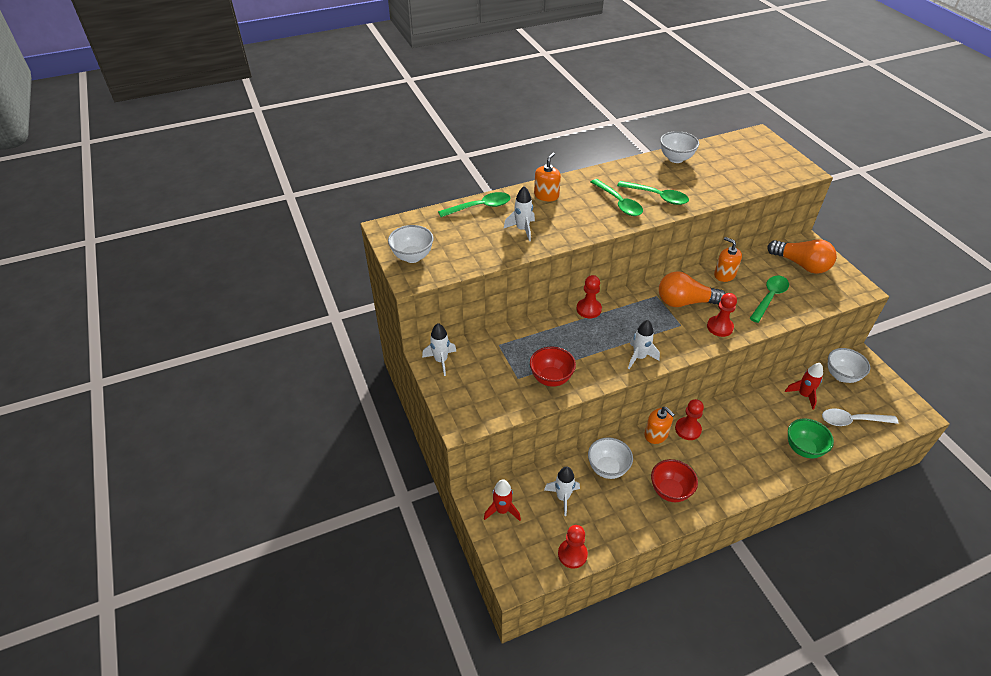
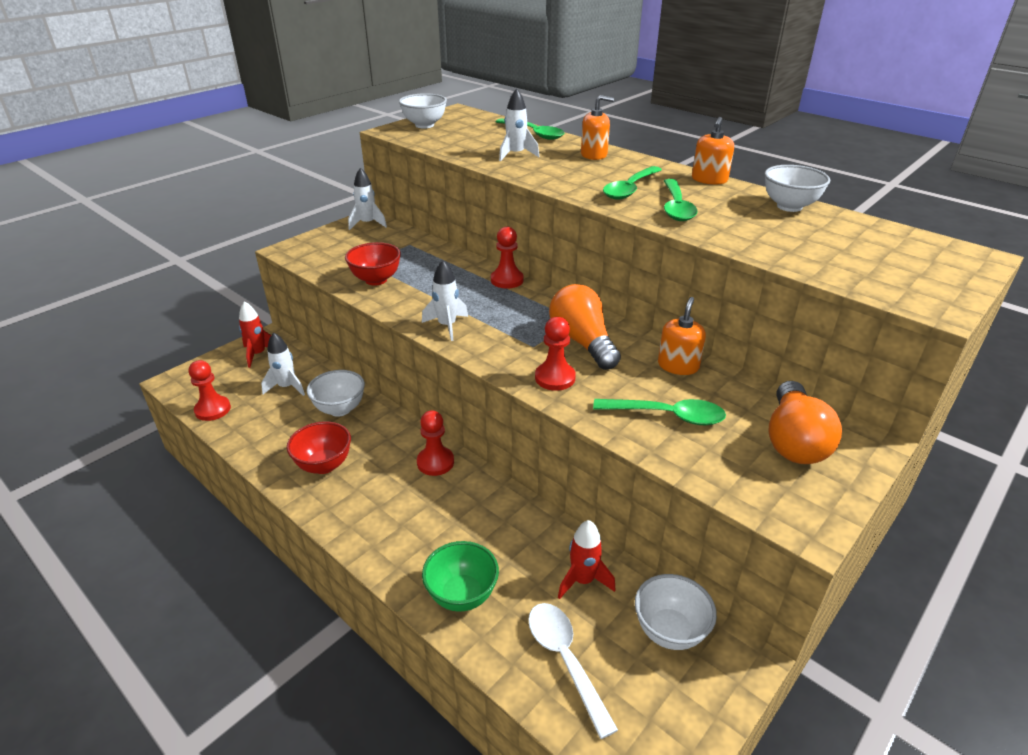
camera: 65 degrees right, 10 degrees down
orange soap dispenser [644,407,675,444] -> orange soap dispenser moved to [692,117,734,185]

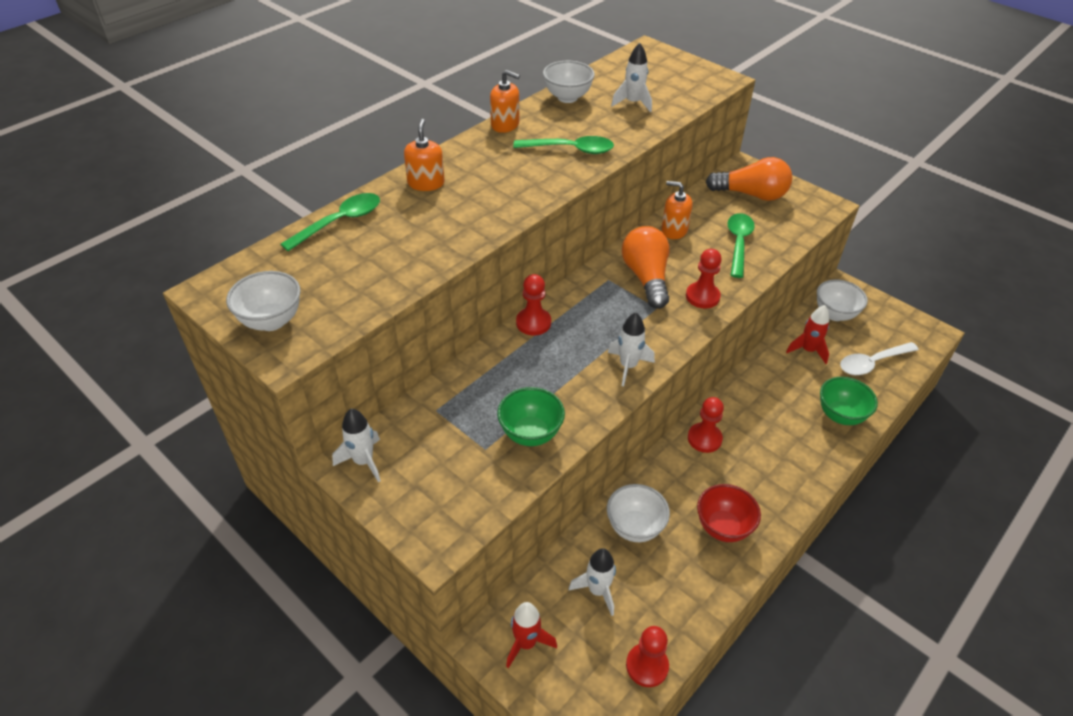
camera: 90 degrees left, 10 degrees up
red bowl [345,242,401,286] -> green bowl [497,387,565,446]
white rocket [499,88,539,161] -> white rocket moved to [611,43,652,112]
orange light bulb [549,284,621,370] -> orange light bulb turned 105 degrees clockwise [622,226,669,309]
green spoon [603,166,662,200] -> none

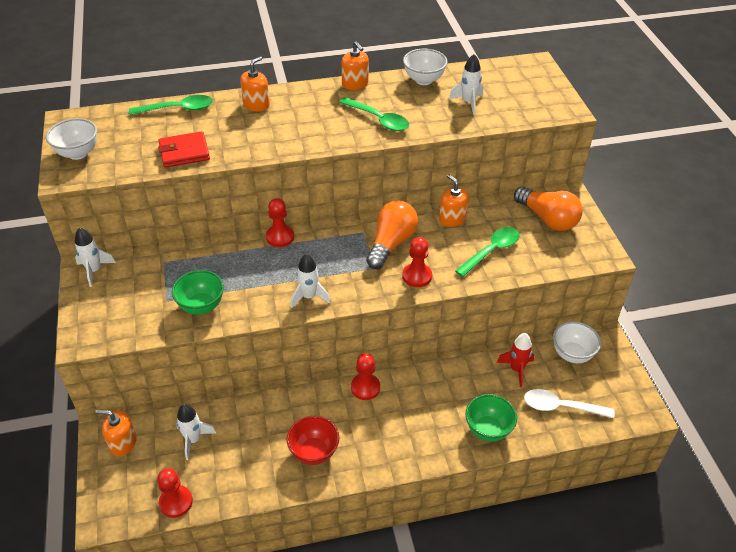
camera: 35 degrees right, 0 degrees up
red rocket [506,602,557,668] -> orange soap dispenser [95,410,137,456]
white bowl [607,484,670,542] -> none
none -> red wallet [158,131,210,168]

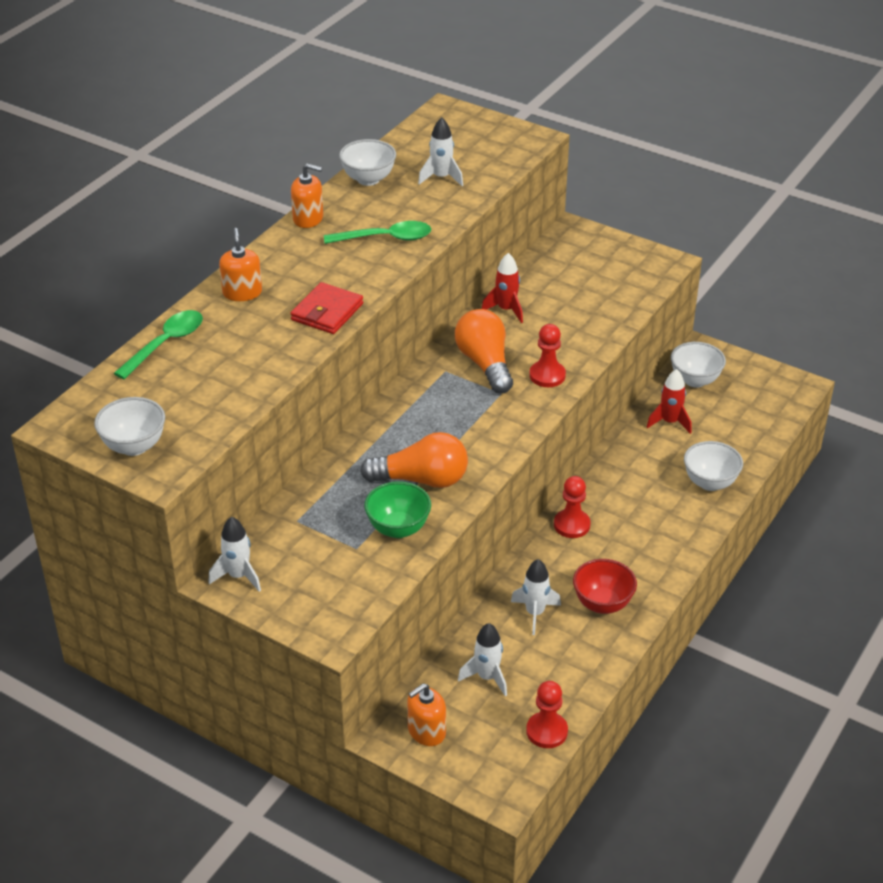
camera: 45 degrees left, 5 degrees down
red wallet [158,131,210,168] -> red wallet moved to [290,282,363,334]
red pawn [266,198,294,247] -> none
white rocket [291,254,331,308] -> white rocket moved to [511,559,561,635]
orange soap dispenser [439,174,469,227] -> red rocket [481,253,523,323]
green spoon [455,227,520,277] -> none
green bowl [465,394,517,442] -> white bowl [684,441,743,491]
orange light bulb [514,187,583,231] -> orange light bulb moved to [360,432,468,488]
white spoon [524,389,615,418] -> none

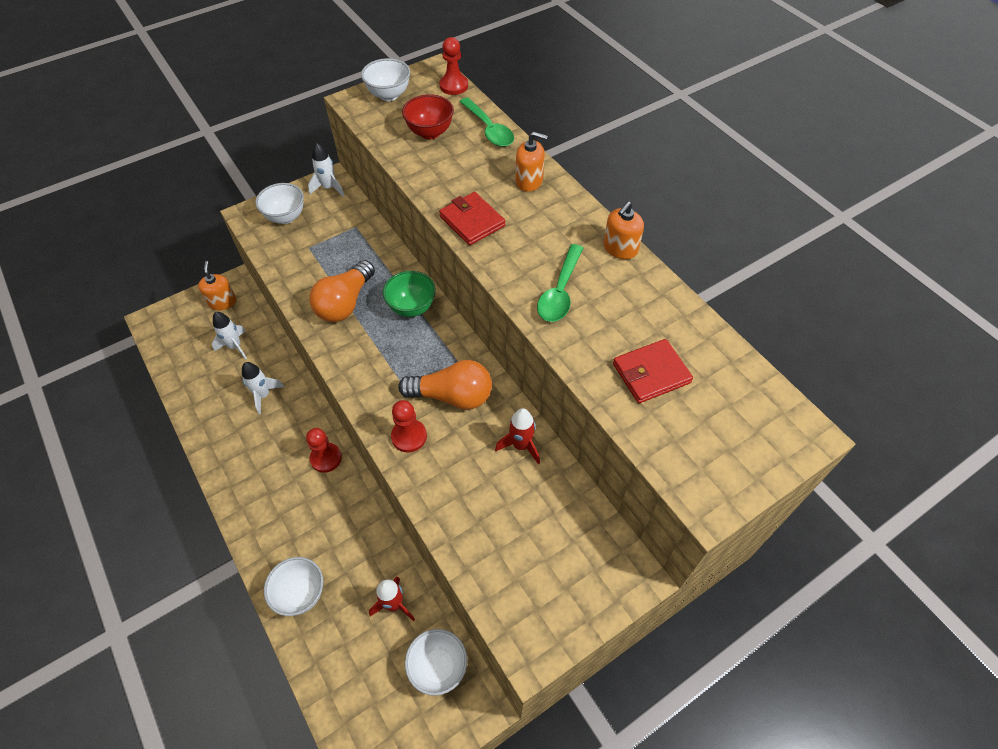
camera: 115 degrees right, 15 degrees up
white bowl [339,139,396,186] -> white bowl moved to [255,183,304,224]
green bowl [364,481,431,538] -> green bowl moved to [383,271,436,317]
white rocket [418,117,463,186] -> red wallet [613,339,693,403]
red pawn [526,681,568,748] -> red pawn moved to [439,37,468,95]
red bowl [573,559,637,614] -> red bowl moved to [402,94,454,139]

